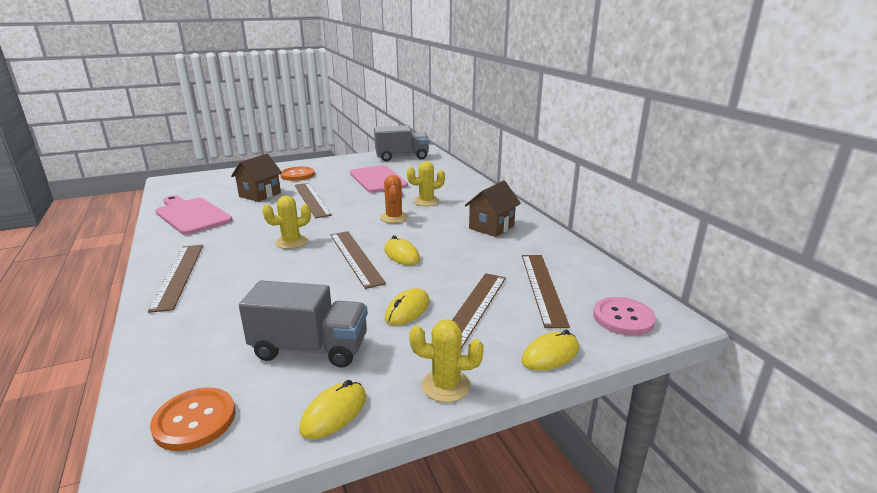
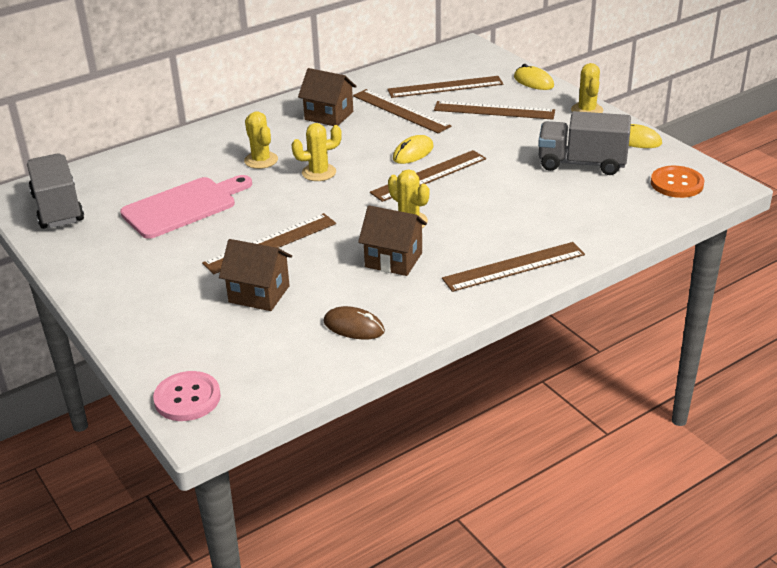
camera: 100 degrees left, 10 degrees up
pink cutting board [156,195,233,235] -> brown mouse [324,306,385,339]
grey truck [239,280,368,368] -> grey truck turned 75 degrees counterclockwise [538,111,631,175]
orange button [280,167,315,181] -> none
orange cactus [380,175,408,223] -> yellow cactus [292,123,342,181]
yellow mouse [385,288,430,325] -> none
pink button [593,297,656,336] -> pink button moved to [153,371,221,421]
none -> brown ruler [353,89,451,134]
none -> brown house [358,205,427,276]

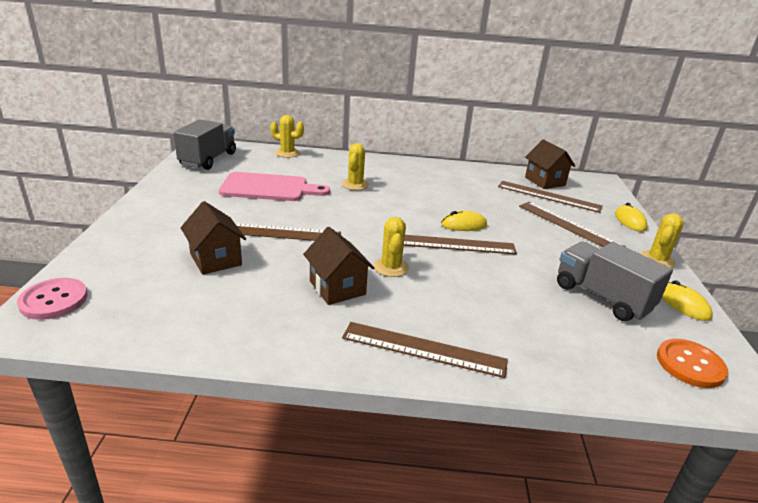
camera: 35 degrees right, 5 degrees down
yellow cactus [292,123,342,181] -> yellow cactus moved to [270,115,304,158]
brown house [298,68,357,126] -> brown house moved to [525,139,575,189]
brown mouse [324,306,385,339] -> none
brown ruler [353,89,451,134] -> none

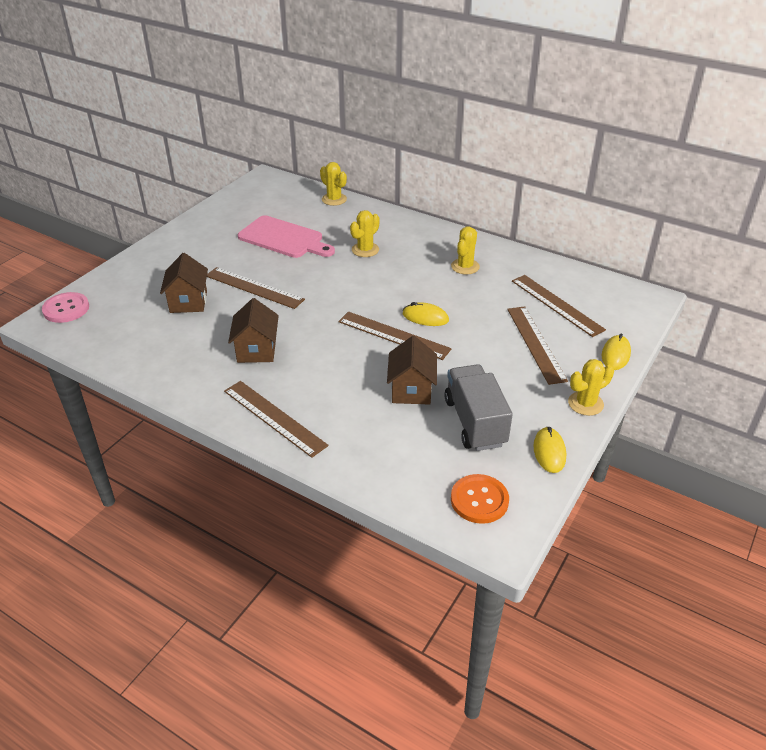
camera: 30 degrees right, 10 degrees up
grey truck [173,119,236,170] -> none
yellow cactus [374,217,409,277] -> yellow cactus moved to [451,226,480,275]
brown house [525,139,575,189] -> brown house moved to [387,336,437,405]

